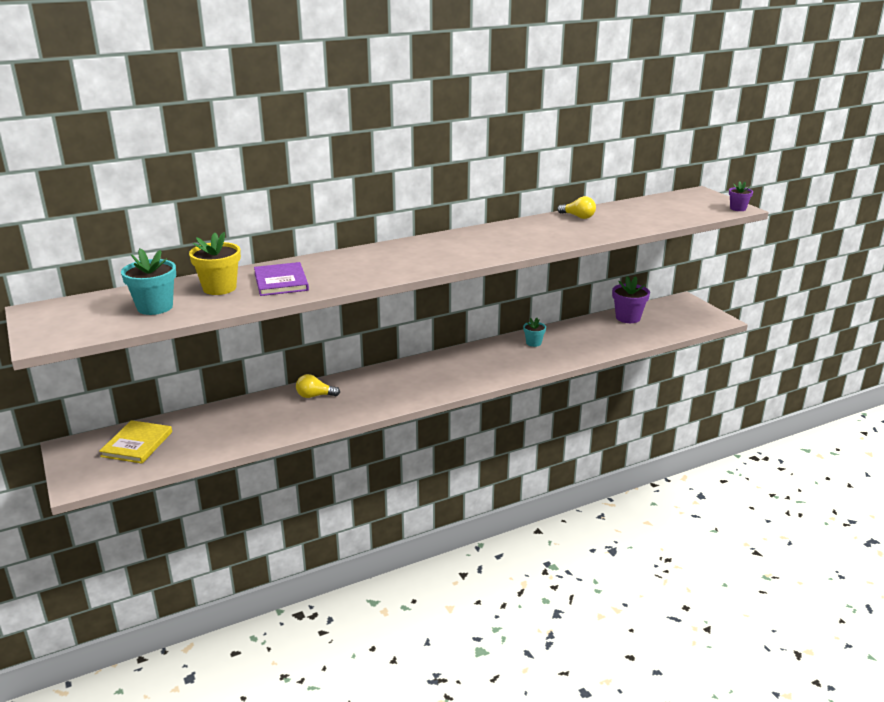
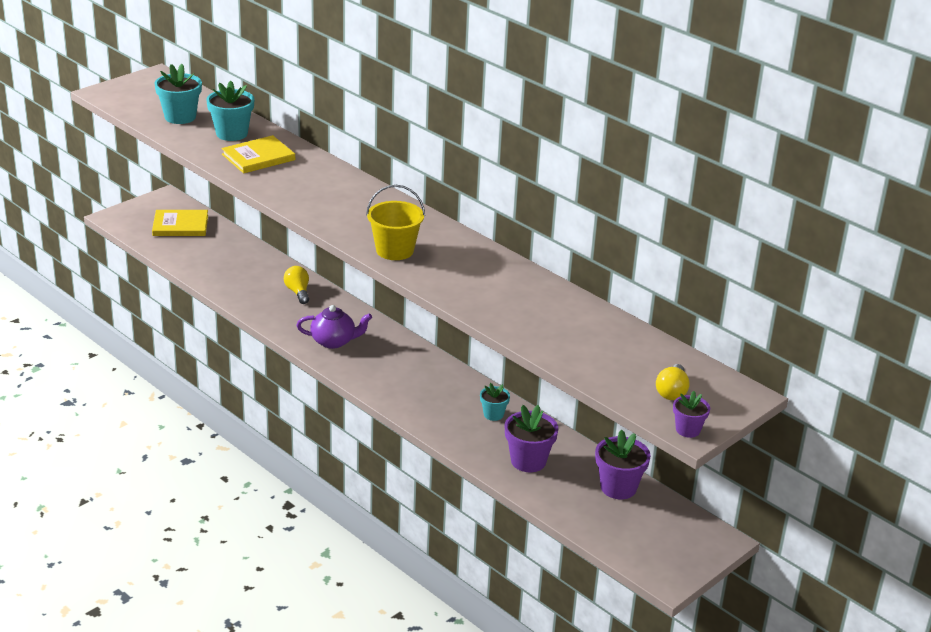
camera: 70 degrees right, 5 degrees up
yellow flower pot [189,232,241,295] -> turquoise flower pot [206,81,254,141]
purple book [254,262,309,296] -> yellow book [221,135,295,173]
yellow light bulb [557,196,596,219] -> yellow light bulb moved to [656,364,690,400]
none -> purple teapot [296,305,372,349]
none -> yellow bucket [366,185,425,260]
none -> purple flower pot [505,405,558,472]

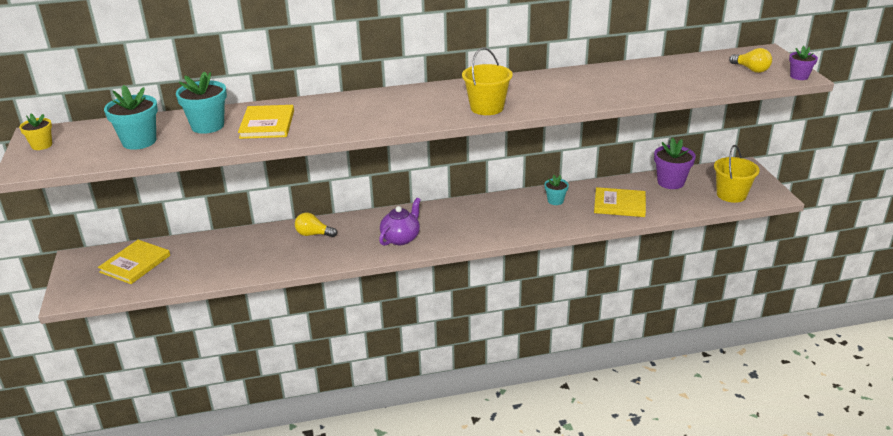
camera: 55 degrees left, 0 degrees up
purple flower pot [505,405,558,472] -> yellow book [594,187,646,217]
none -> yellow flower pot [19,114,52,150]
none -> yellow bucket [714,145,760,203]

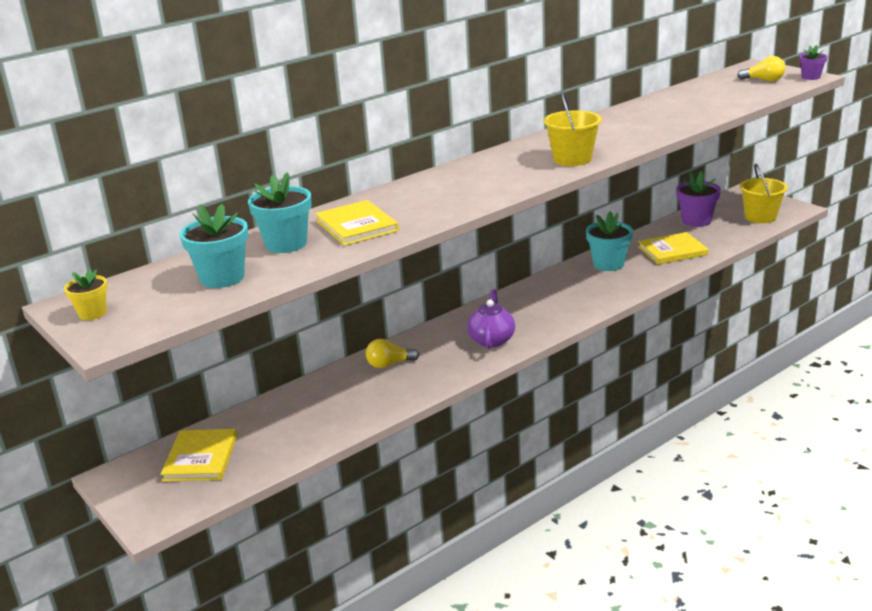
camera: 25 degrees left, 5 degrees down
turquoise flower pot [544,175,569,205] -> turquoise flower pot [586,211,633,271], size x1.70

